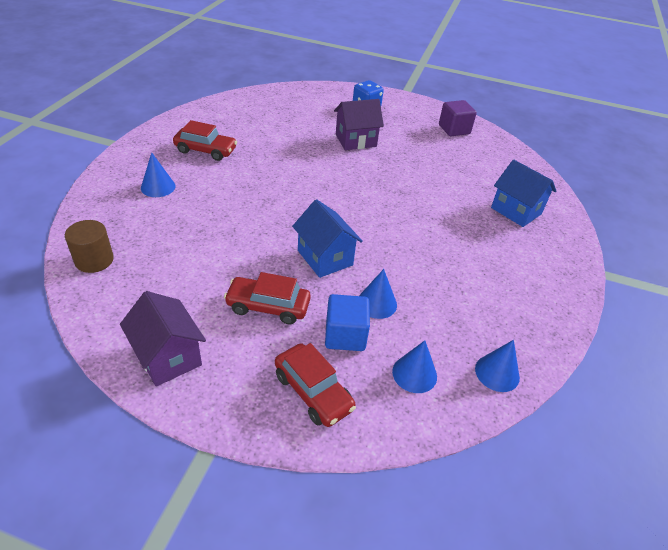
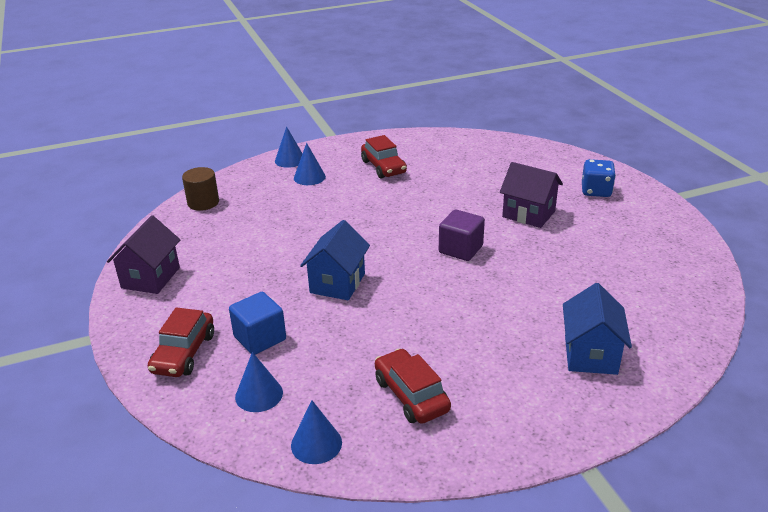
camera: 55 degrees right, 10 degrees down
red car [224,272,311,324] -> red car moved to [375,348,451,424]
blue cone [359,269,397,319] -> blue cone moved to [275,127,303,168]
purple cube [439,100,477,136] -> purple cube moved to [439,210,485,261]

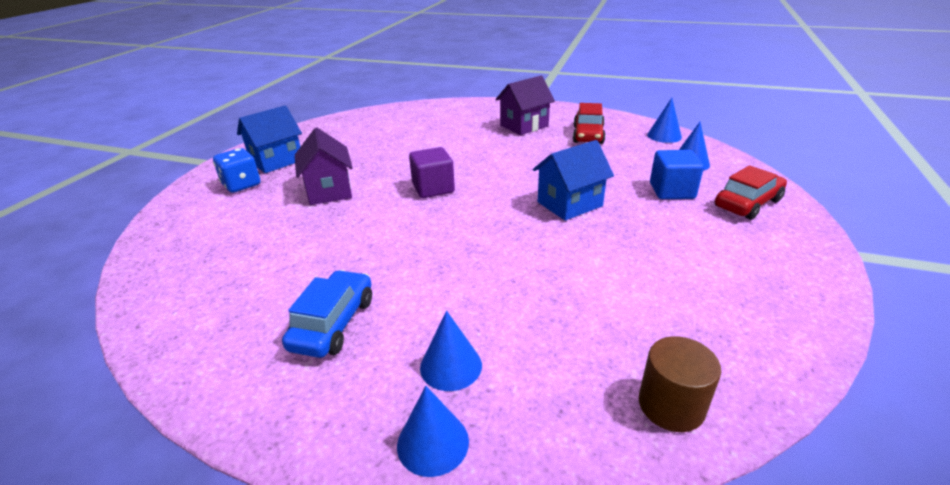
camera: 140 degrees left, 0 degrees up
purple house [107,215,180,294] -> purple house moved to [496,76,555,135]
red car [361,135,407,179] -> blue car [282,270,372,358]
blue house [563,283,632,375] -> blue house moved to [237,105,302,173]

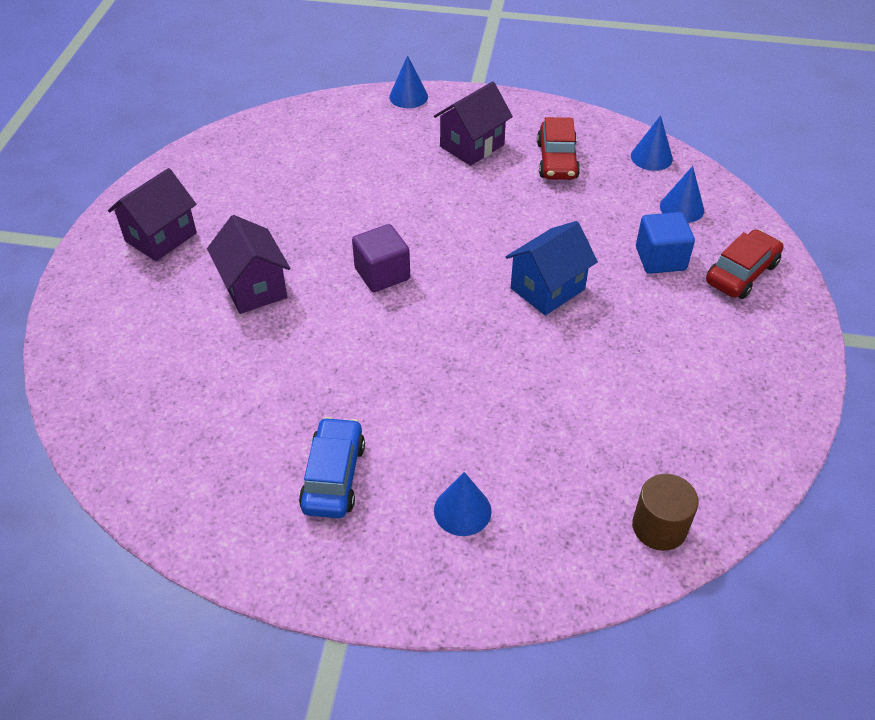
camera: 10 degrees left, 15 degrees up
blue dice [213,148,260,193] -> none
blue house [237,105,302,173] -> purple house [108,168,197,261]
blue cone [397,386,469,477] -> blue cone moved to [389,55,428,108]

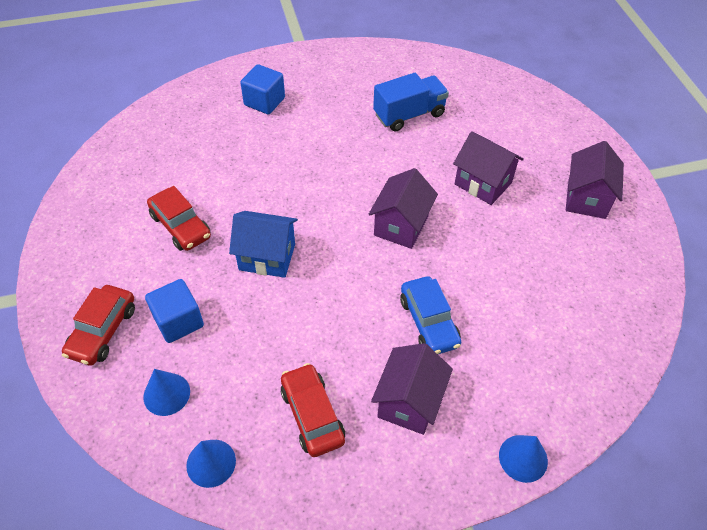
camera: 155 degrees right, 5 degrees up
blue car [299,417,365,518] -> blue car moved to [400,276,461,354]
purple cube [352,224,410,292] -> purple house [369,168,438,249]
blue cone [434,472,492,536] -> blue cube [240,64,285,114]
blue house [506,221,598,315] -> blue house turned 75 degrees clockwise [229,211,298,278]
brown cylinder [632,474,699,551] -> none
none -> red car [147,186,211,251]
none -> blue truck [373,73,449,132]

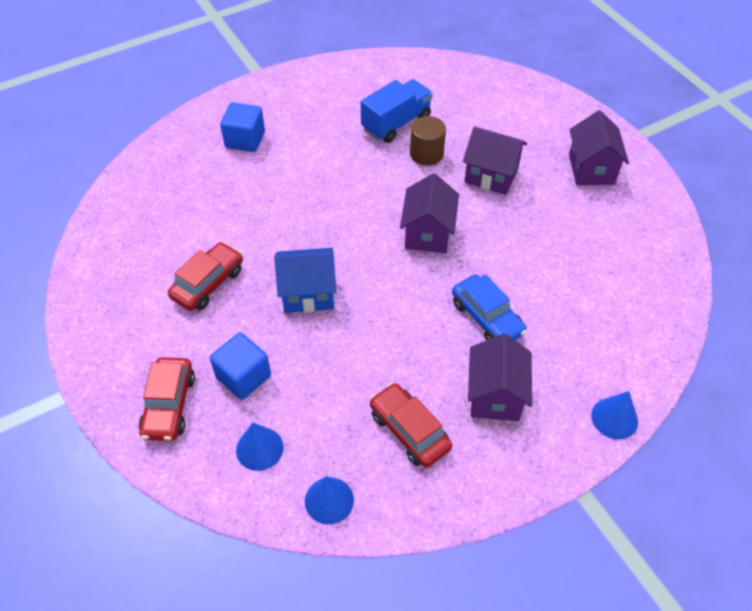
camera: 15 degrees left, 0 degrees up
red car [147,186,211,251] -> red car turned 90 degrees counterclockwise [168,242,243,311]
none -> brown cylinder [410,116,446,166]

